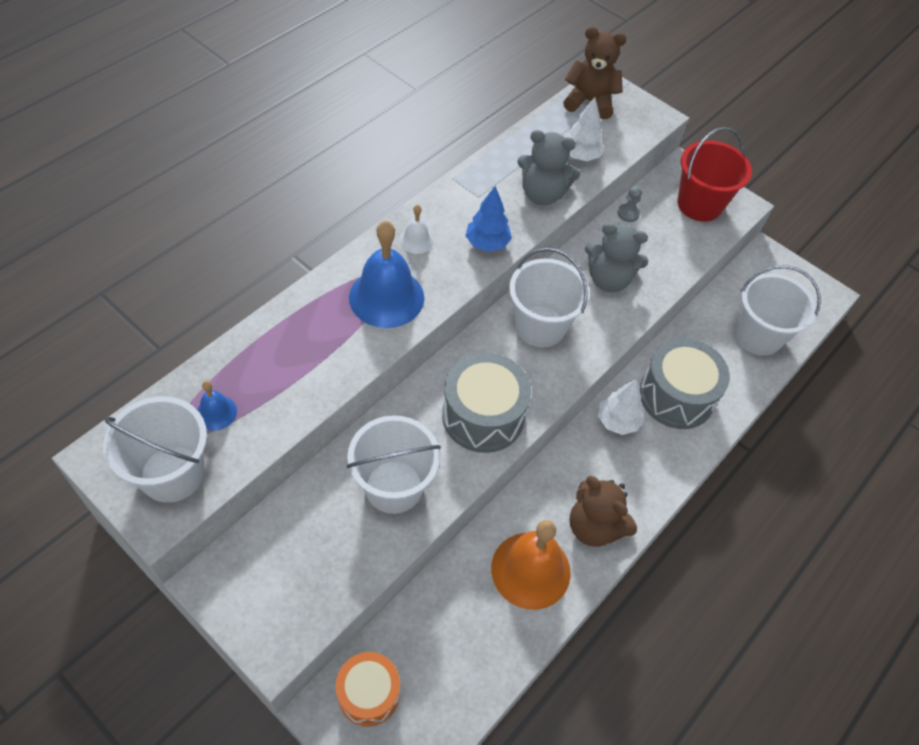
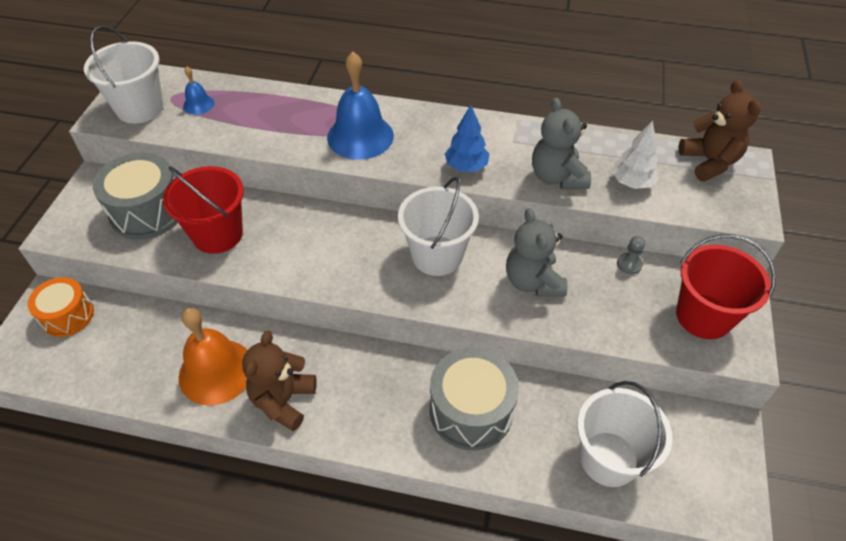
camera: 65 degrees right, 5 degrees down
white bucket [347,415,441,514] -> red bucket [163,166,244,254]
white bell [399,205,434,254] -> none
grey drum [442,352,531,453] -> grey drum moved to [93,153,178,240]
white tree [598,379,644,435] -> none

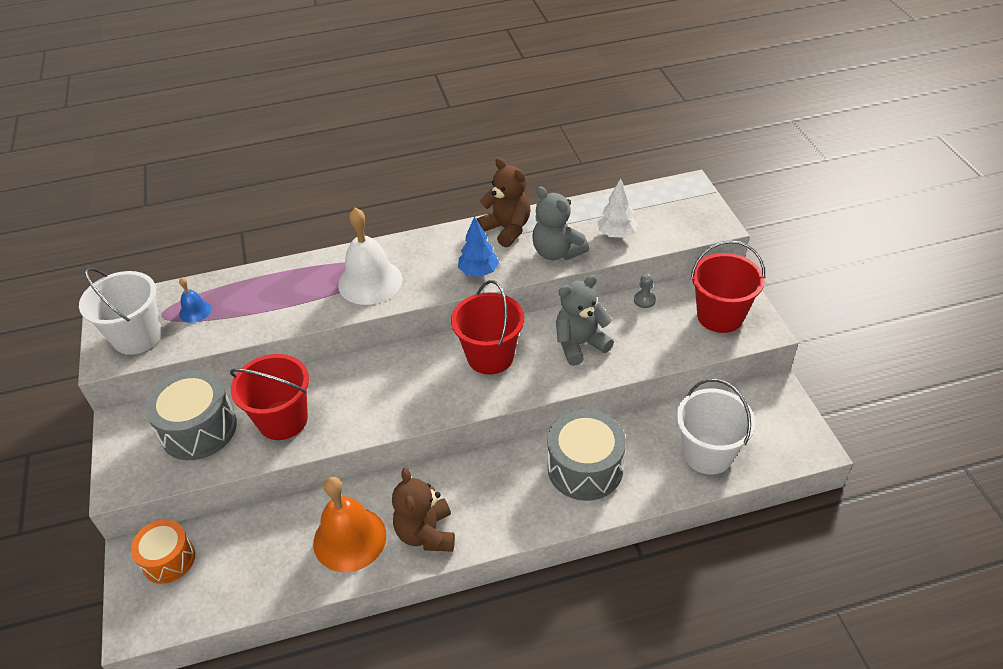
camera: 25 degrees left, 5 degrees down
blue bell [327,52,394,160] -> white bell [338,208,402,305]
white bucket [398,177,479,276] -> red bucket [451,280,524,375]
grey teddy bear [506,208,568,297] -> grey teddy bear turned 105 degrees clockwise [556,275,614,366]
brown teddy bear [678,80,761,181] -> brown teddy bear moved to [477,158,530,247]

